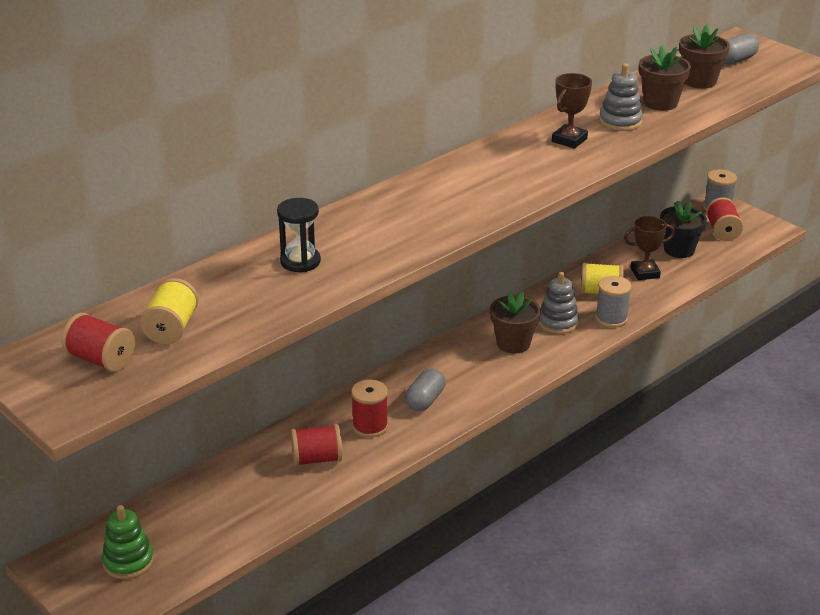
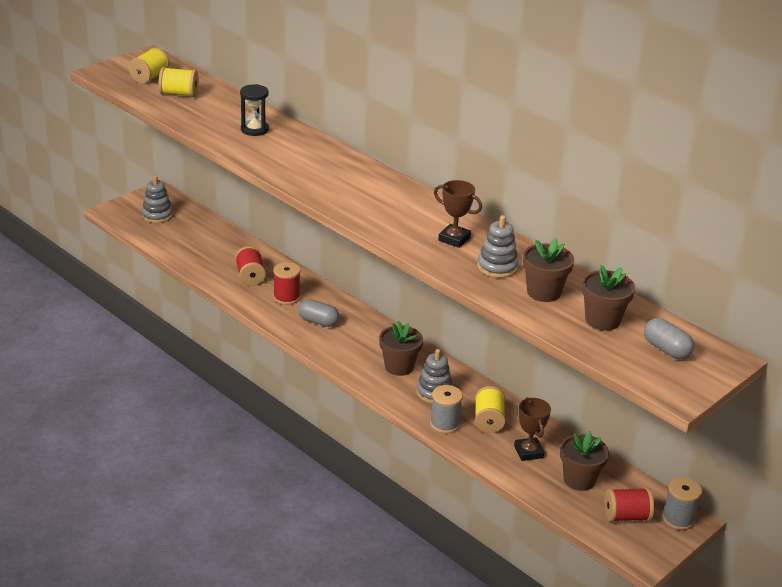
camera: 85 degrees right, 0 degrees up
red spool [61,313,135,372] -> yellow spool [129,47,170,84]
green stacking toy [102,505,154,579] -> grey stacking toy [142,176,173,223]
black flower pot [660,200,707,258] -> brown flower pot [560,431,609,491]

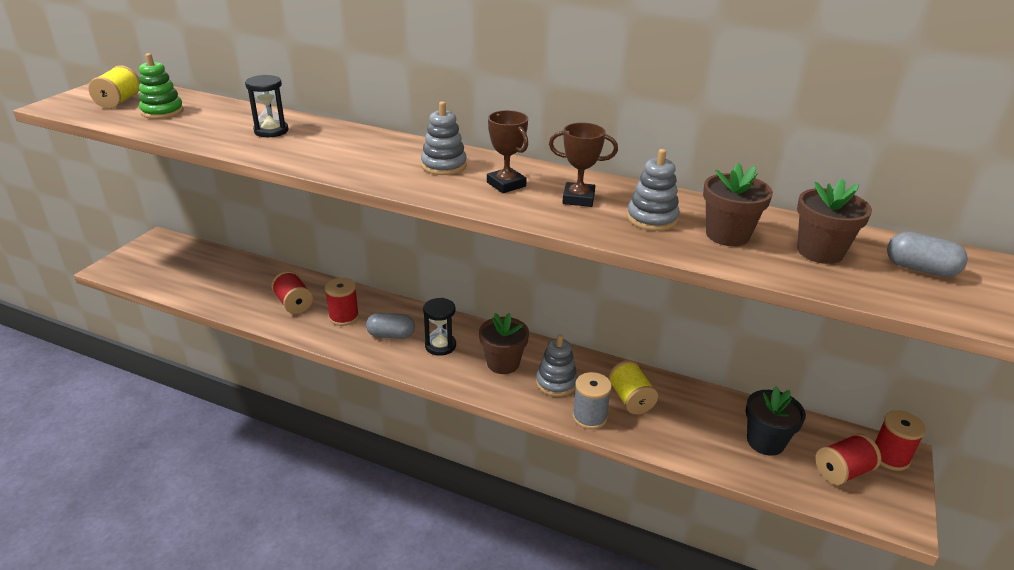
camera: 20 degrees left, 0 degrees up
grey stacking toy [142,176,173,223] -> grey stacking toy moved to [421,101,467,175]
yellow spool [159,67,199,97] -> green stacking toy [139,53,184,119]
brown trophy [514,397,551,461] -> brown trophy moved to [487,110,528,193]
brown flower pot [560,431,609,491] -> black flower pot [746,386,806,456]
grey spool [662,477,702,530] -> red spool [875,410,926,471]
none -> black hourglass [423,298,456,356]

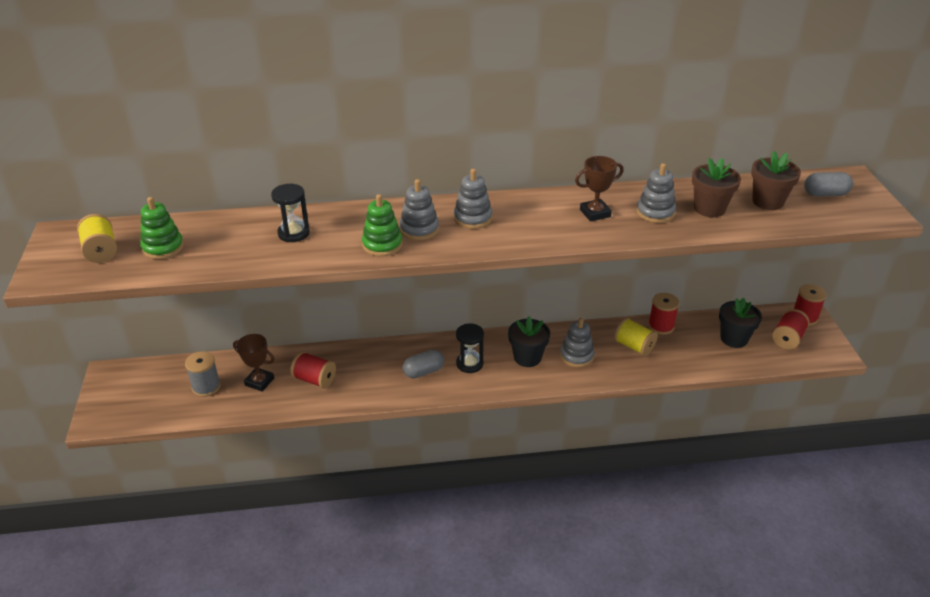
camera: 30 degrees left, 5 degrees up
red spool [325,278,359,326] -> red spool moved to [648,293,680,335]
brown flower pot [479,313,529,374] -> black flower pot [508,316,550,367]
brown trophy [487,110,528,193] -> brown trophy moved to [233,334,274,392]
grey spool [572,372,612,430] -> grey spool moved to [185,351,221,397]
none -> green stacking toy [362,194,403,256]
none -> grey stacking toy [399,179,439,240]

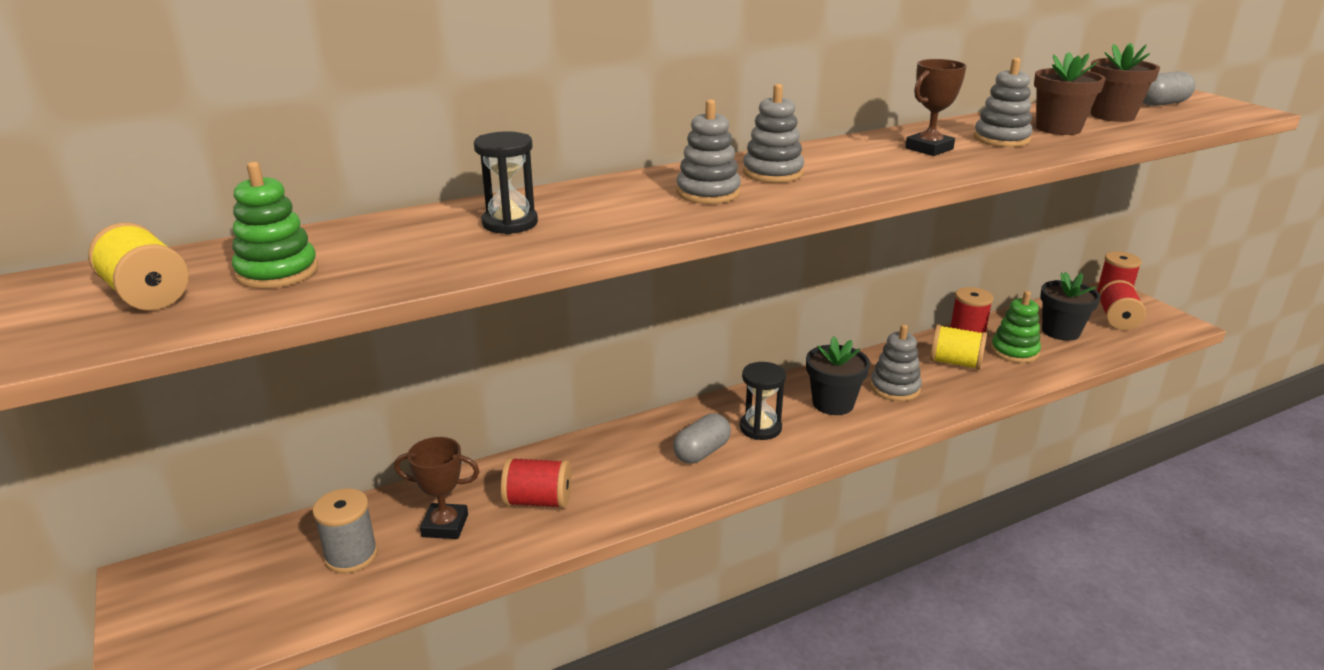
camera: 20 degrees left, 10 degrees down
green stacking toy [362,194,403,256] -> green stacking toy moved to [991,291,1041,363]

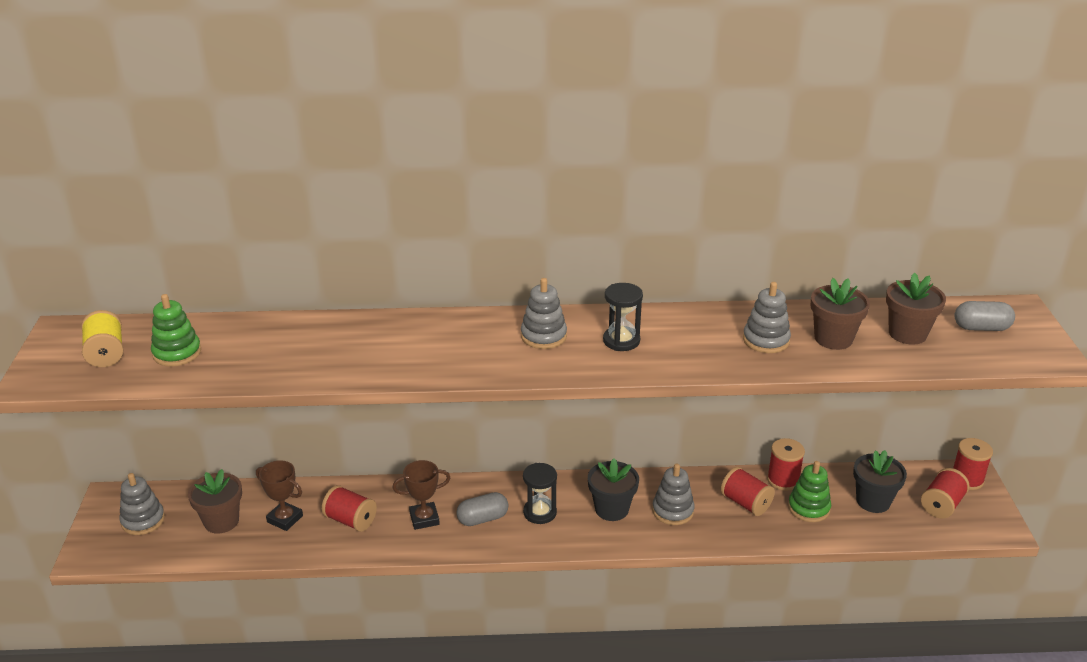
camera: 25 degrees right, 5 degrees up
grey spool [313,488,378,573] -> brown flower pot [188,469,242,534]
black hourglass [474,131,538,234] -> black hourglass moved to [603,283,643,351]
grey stacking toy [676,99,741,204] -> grey stacking toy moved to [119,473,165,535]
brown trophy [905,59,967,156] -> brown trophy moved to [393,460,450,530]
yellow spool [930,324,987,370] -> red spool [721,467,775,516]

